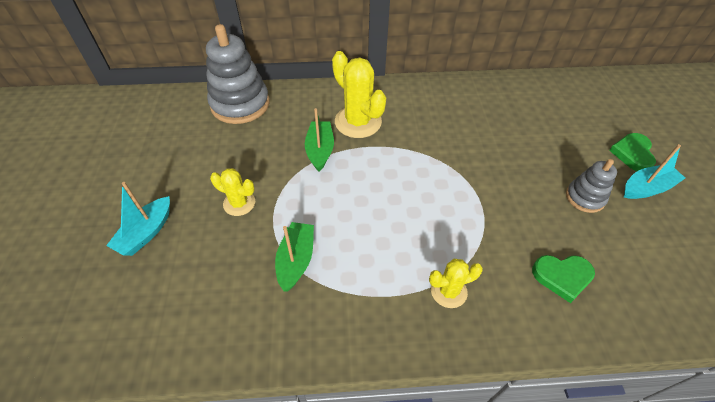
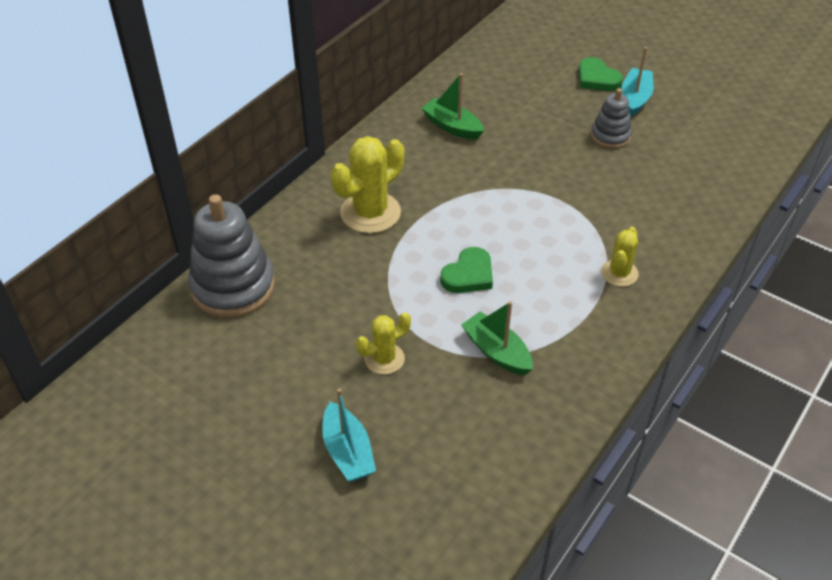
camera: 50 degrees left, 5 degrees down
green boat [305,108,334,172] -> green boat moved to [421,73,484,140]
yellow cactus [332,51,386,138] -> yellow cactus turned 45 degrees counterclockwise [331,136,404,233]
green heart [532,255,595,303] -> green heart moved to [440,247,493,293]

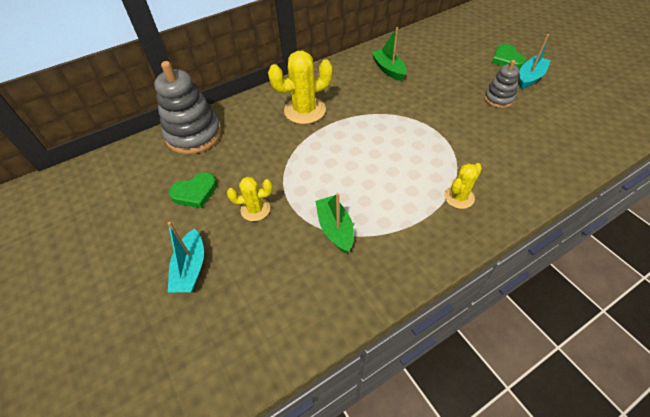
camera: 25 degrees right, 5 degrees up
green heart [440,247,493,293] -> green heart moved to [169,172,217,208]

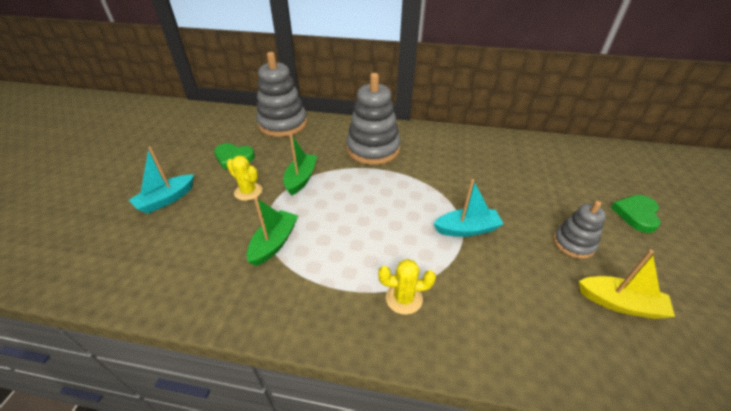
camera: 40 degrees right, 10 degrees down
yellow cactus [268,51,333,124] -> grey stacking toy [346,73,401,165]
green boat [372,27,407,81] -> green boat moved to [283,134,317,196]
turquoise boat [520,34,551,89] -> turquoise boat moved to [433,179,504,237]
none -> yellow boat [579,250,675,319]

